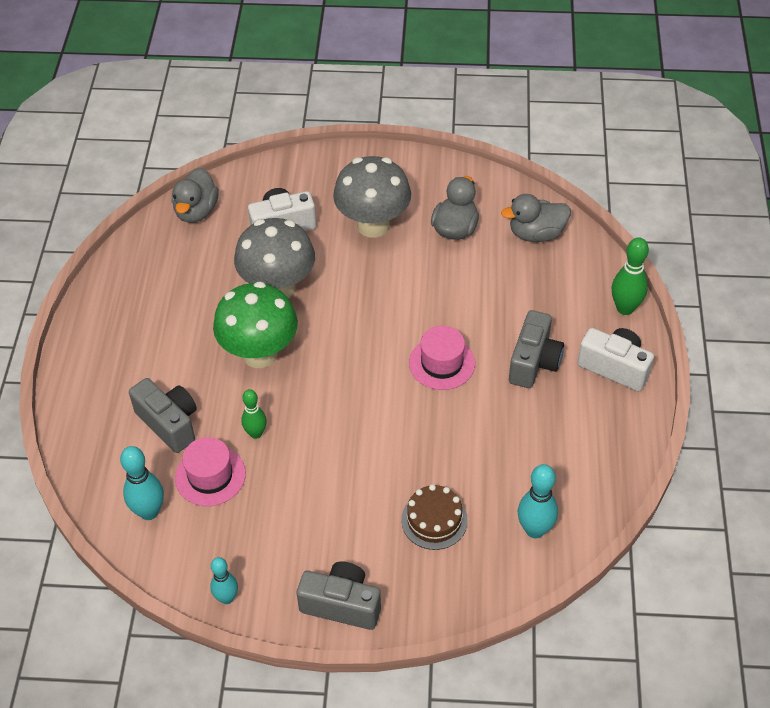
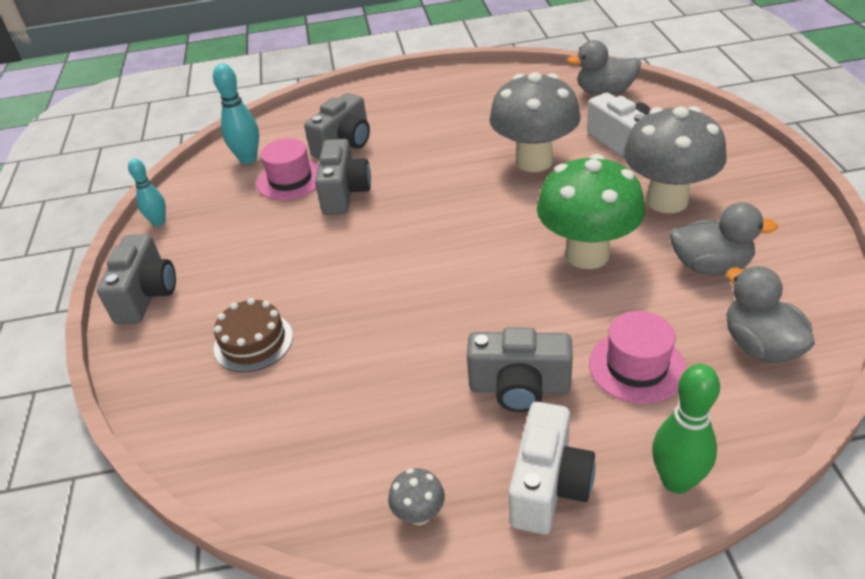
camera: 80 degrees right, 10 degrees down
green mushroom [213,281,298,368] -> green mushroom moved to [537,154,645,269]
green bowling pin [241,389,267,439] -> grey camera [315,139,371,215]
pink hat [409,326,475,390] -> pink hat moved to [589,311,686,404]
turquoise bowling pin [518,464,558,538] -> none
none -> grey mushroom [388,468,445,525]

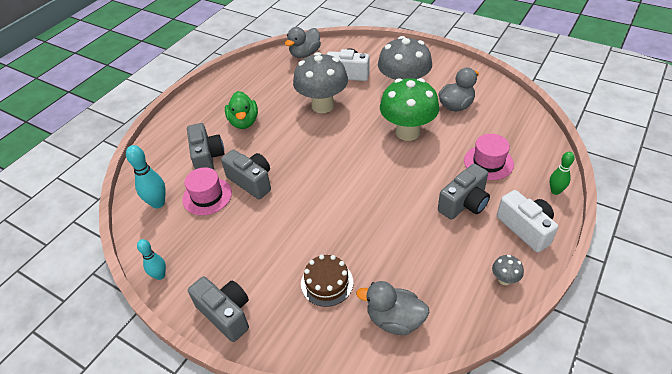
camera: 50 degrees left, 5 degrees up
green bowling pin [652,364,720,494] -> green bowling pin [550,152,575,195], size x0.67
grey duck [726,266,815,363] -> grey duck moved to [356,281,430,335]
none -> green duck [225,91,258,129]

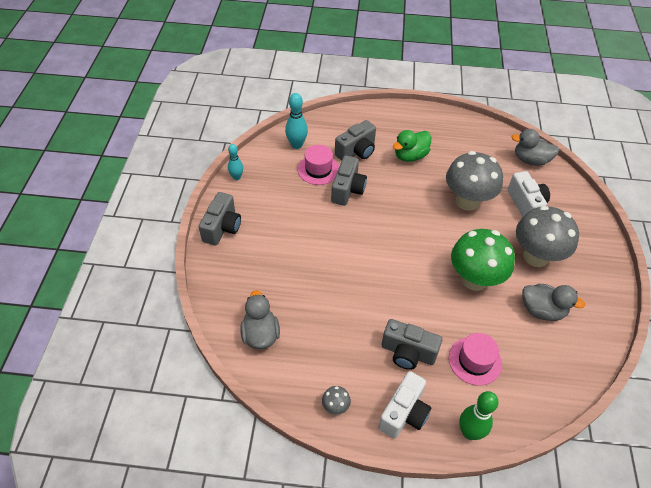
camera: 60 degrees right, 5 degrees up
brown cake [301,254,353,307] -> none
green bowling pin [550,152,575,195] -> green bowling pin [459,391,499,440], size x1.50

